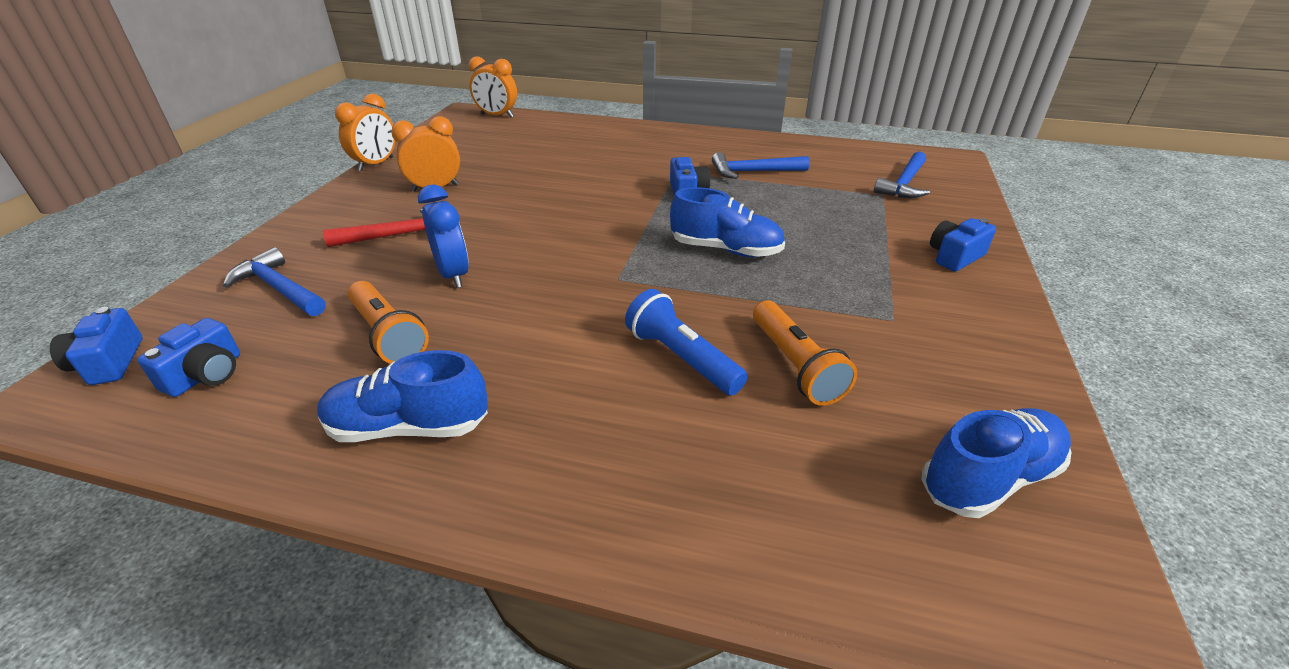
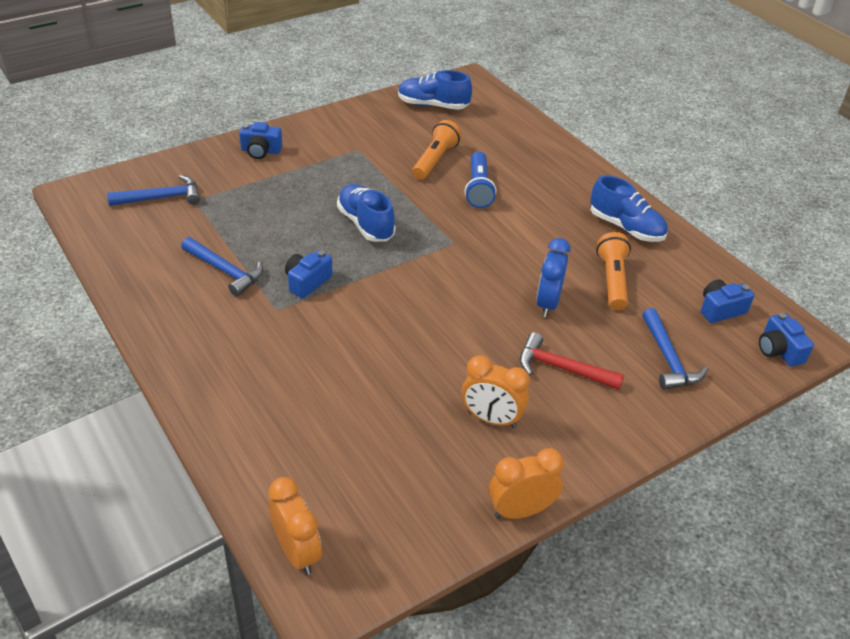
camera: 140 degrees left, 5 degrees up
blue camera [50,307,143,385] -> blue camera turned 135 degrees clockwise [759,313,814,367]

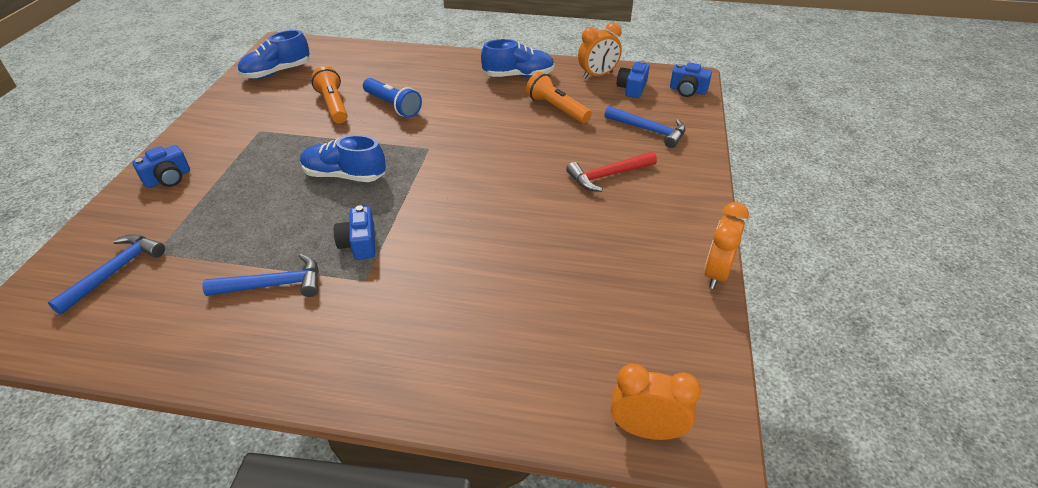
camera: 45 degrees left, 0 degrees up
orange clock [462,355,530,428] -> orange clock moved to [578,23,622,79]
blue clock [536,238,571,317] -> none

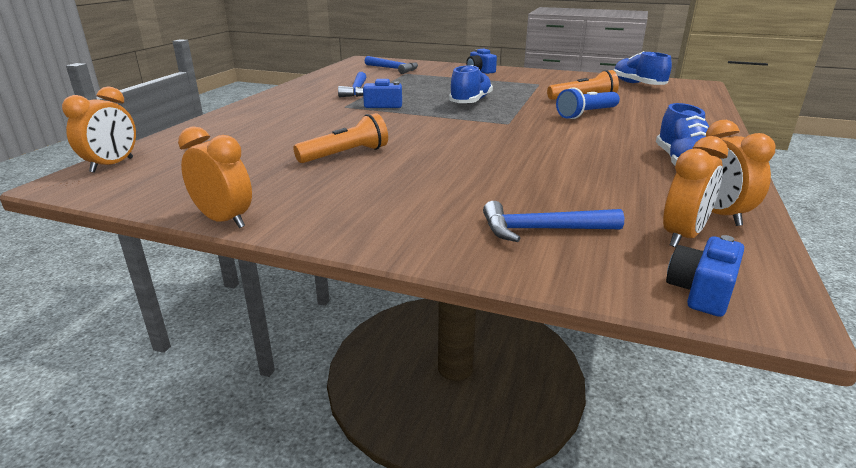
camera: 100 degrees right, 15 degrees down
orange flashlight [526,72,592,123] -> orange flashlight moved to [293,113,388,163]
red hammer [566,151,657,192] -> none
blue hammer [604,106,685,148] -> blue hammer turned 45 degrees clockwise [483,201,625,242]
blue camera [617,61,650,98] -> orange clock [663,136,728,247]

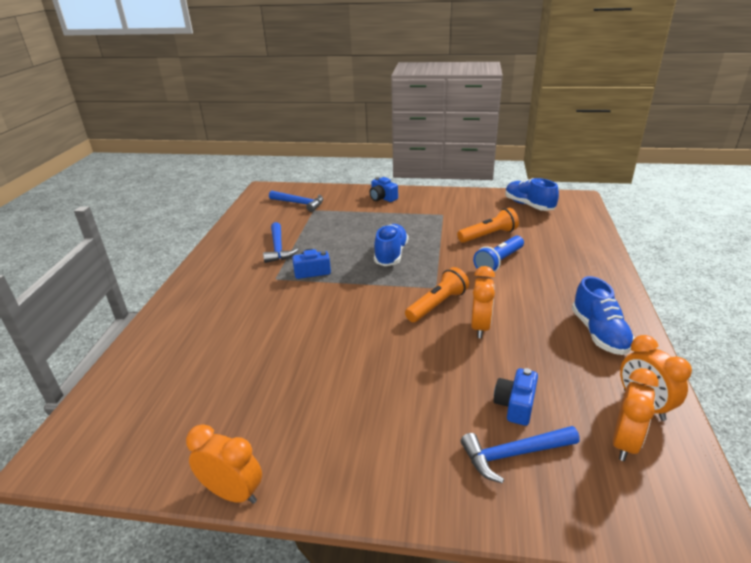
camera: 10 degrees left, 5 degrees up
orange clock [62,86,136,173] -> orange clock moved to [471,266,495,338]
orange flashlight [293,113,388,163] -> orange flashlight moved to [405,267,469,322]
blue camera [666,235,744,317] -> blue camera moved to [493,368,538,426]

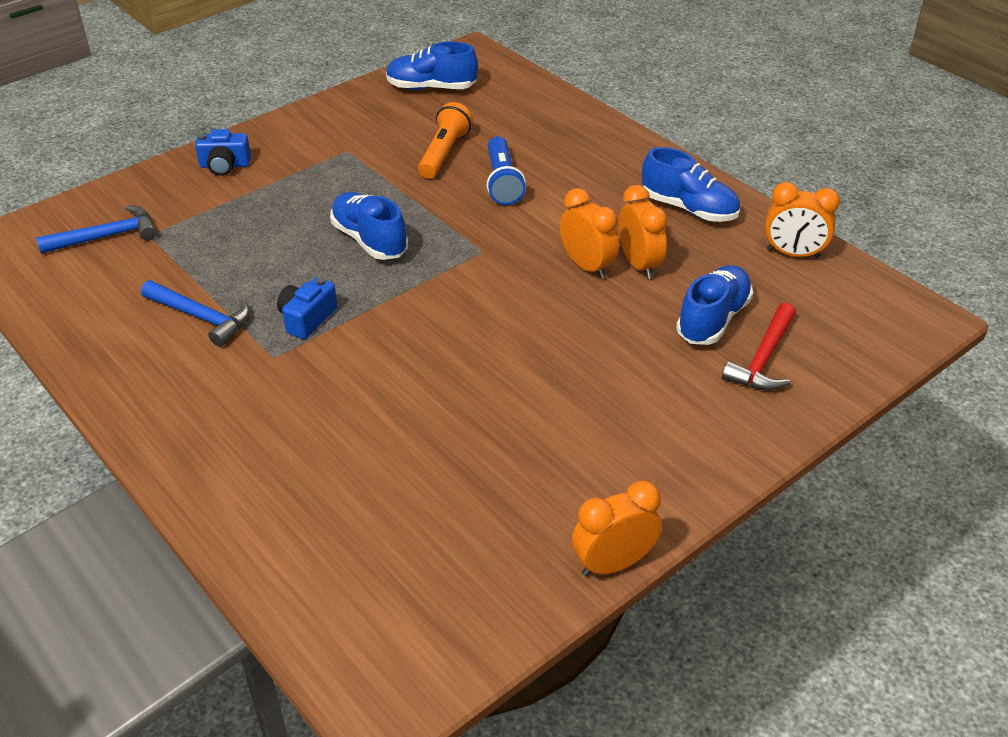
camera: 50 degrees left, 10 degrees up
orange flashlight [405,267,469,322] -> none
blue hammer [461,426,580,484] -> red hammer [722,303,796,390]
blue camera [493,368,538,426] -> blue shoe [676,265,753,345]
orange clock [613,368,659,461] -> orange clock moved to [619,185,668,279]

